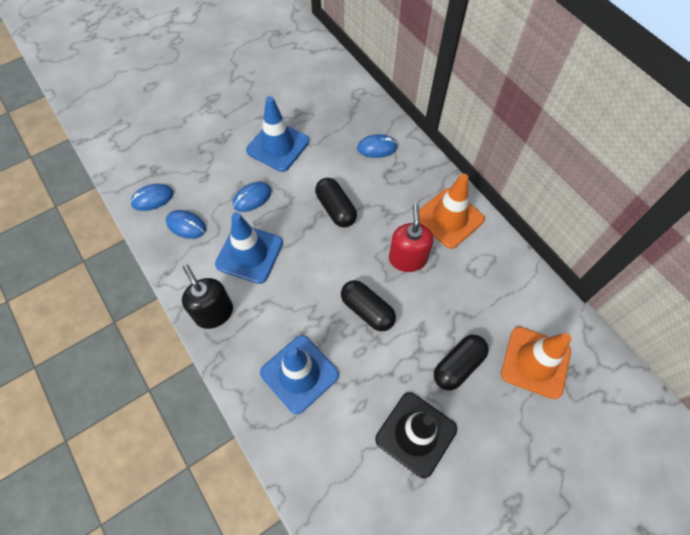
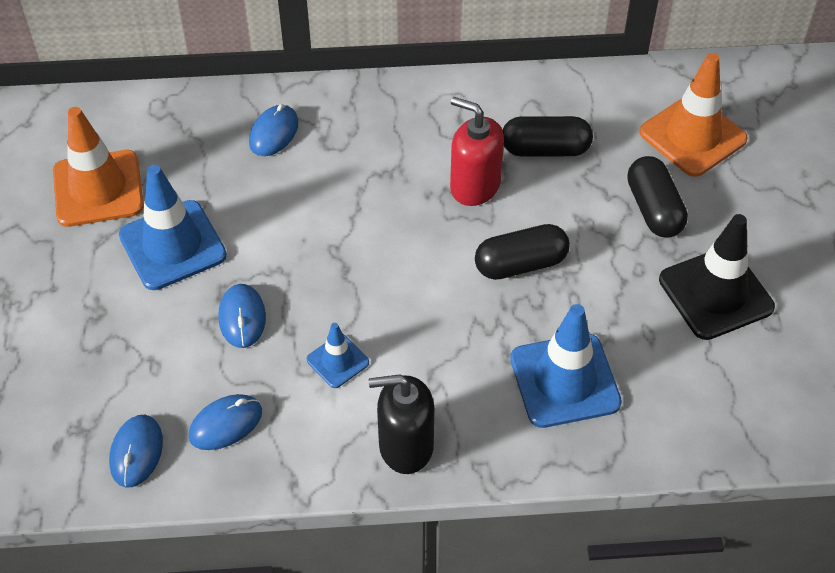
camera: 60 degrees left, 10 degrees down
blue traffic cone [215,212,283,284] -> blue traffic cone [307,323,369,388], size x0.52
black capsule [315,178,357,228] -> black capsule moved to [503,116,593,156]
orange traffic cone [419,174,485,249] -> orange traffic cone moved to [53,107,144,227]

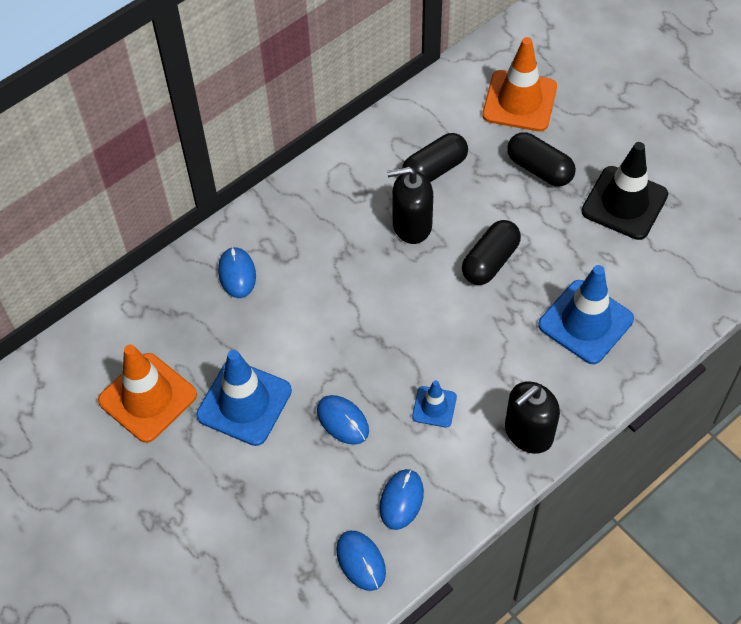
camera: 35 degrees left, 5 degrees up
red soap dispenser [450,97,504,206] -> black soap dispenser [387,167,433,244]

